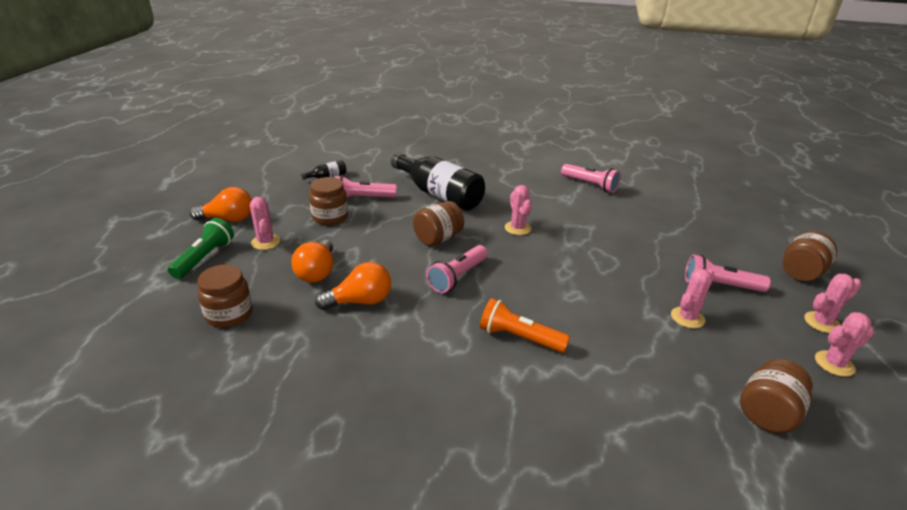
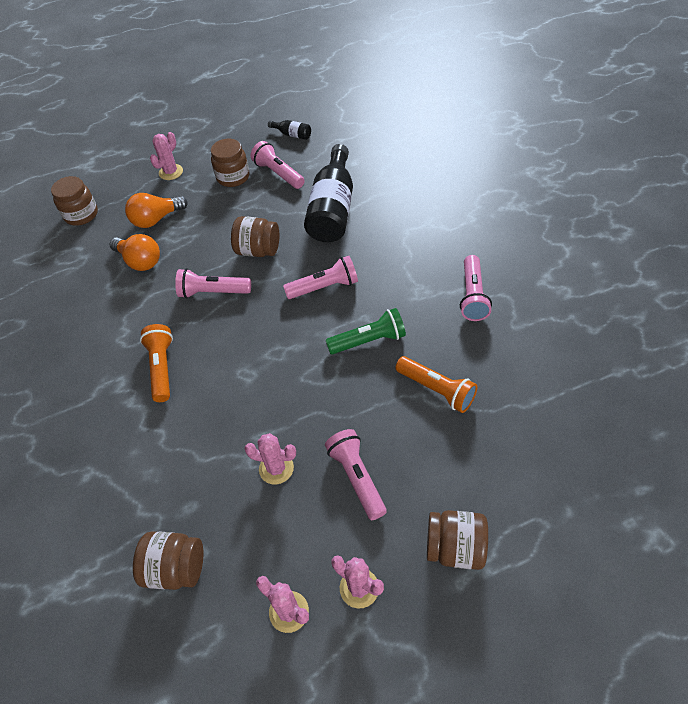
camera: 60 degrees right, 20 degrees up
green flashlight [168,218,234,279] -> green flashlight moved to [326,308,406,354]
orange light bulb [190,187,252,222] -> none
pink cactus [505,185,532,235] -> pink flashlight [283,256,358,299]
none -> orange flashlight [395,356,478,413]

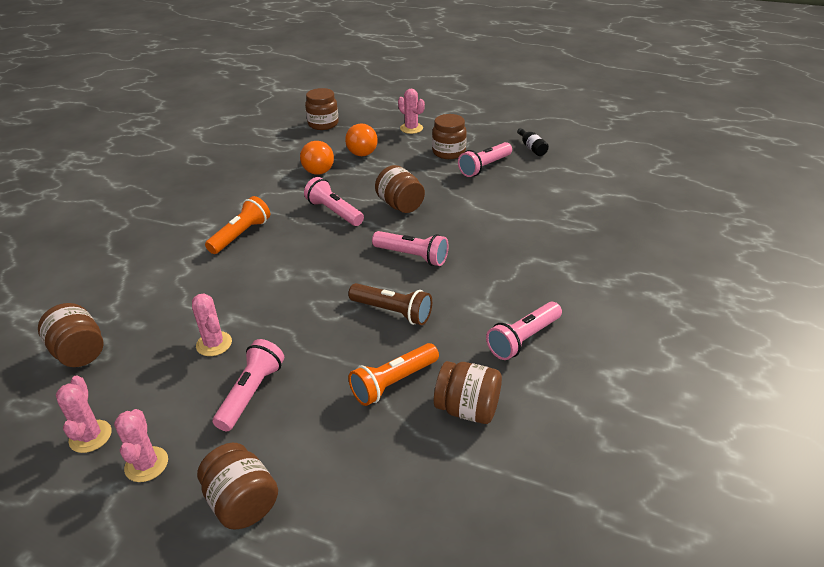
camera: 40 degrees right, 15 degrees down
orange light bulb [125,193,188,228] -> orange light bulb turned 105 degrees counterclockwise [345,123,378,156]
pink cactus [150,132,183,180] -> pink cactus turned 60 degrees clockwise [398,89,425,134]
pink flashlight [251,141,305,189] -> pink flashlight turned 135 degrees counterclockwise [458,142,512,177]
black bottle [304,144,353,242] -> none
green flashlight [326,308,406,354] -> brown flashlight [348,283,432,325]
orange flashlight [395,356,478,413] -> orange flashlight turned 60 degrees clockwise [348,343,439,406]
none -> brown jar [434,361,502,424]

